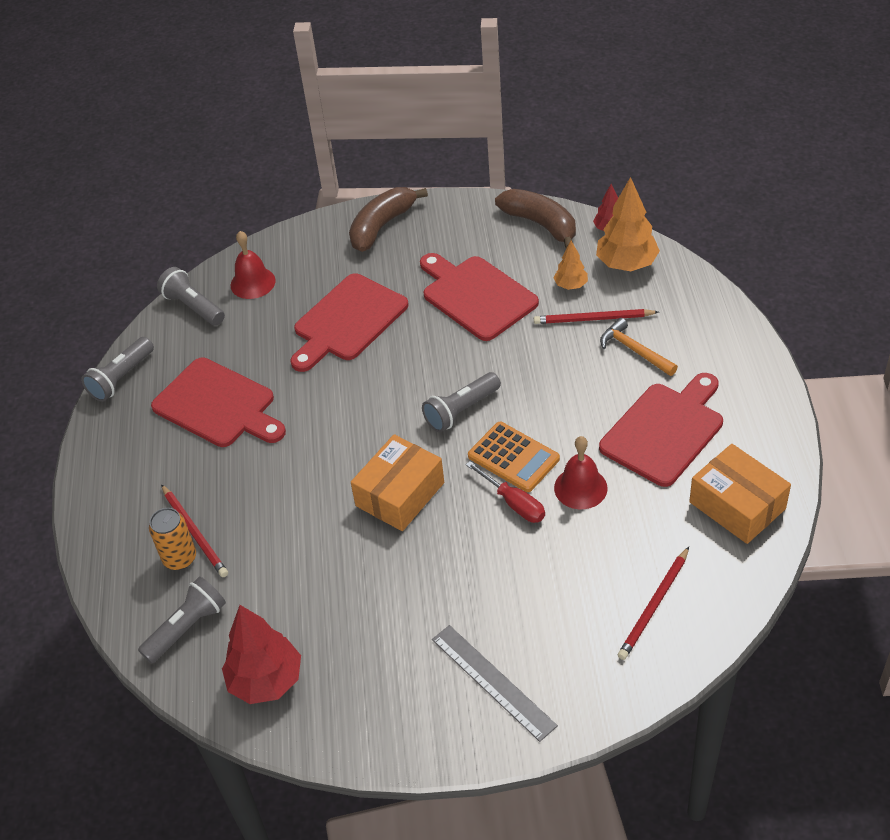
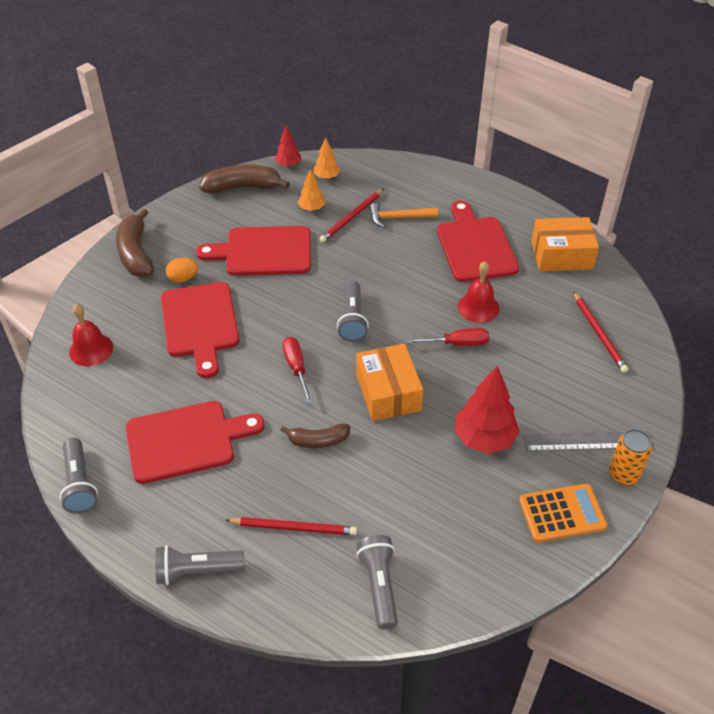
camera: 55 degrees left, 0 degrees up
orange can [149,508,196,570] -> orange can moved to [609,429,652,485]
grey flashlight [157,267,225,326] -> grey flashlight moved to [156,545,245,585]
red tree [222,605,301,704] -> red tree moved to [454,366,520,454]
orange calculator [468,422,560,492] -> orange calculator moved to [519,484,607,542]
orange tree [596,177,660,271] -> orange tree [314,138,340,179], size x0.54
none -> orange egg [166,258,198,283]
none -> brown banana [281,423,351,448]
none -> red screwdriver [283,337,313,404]

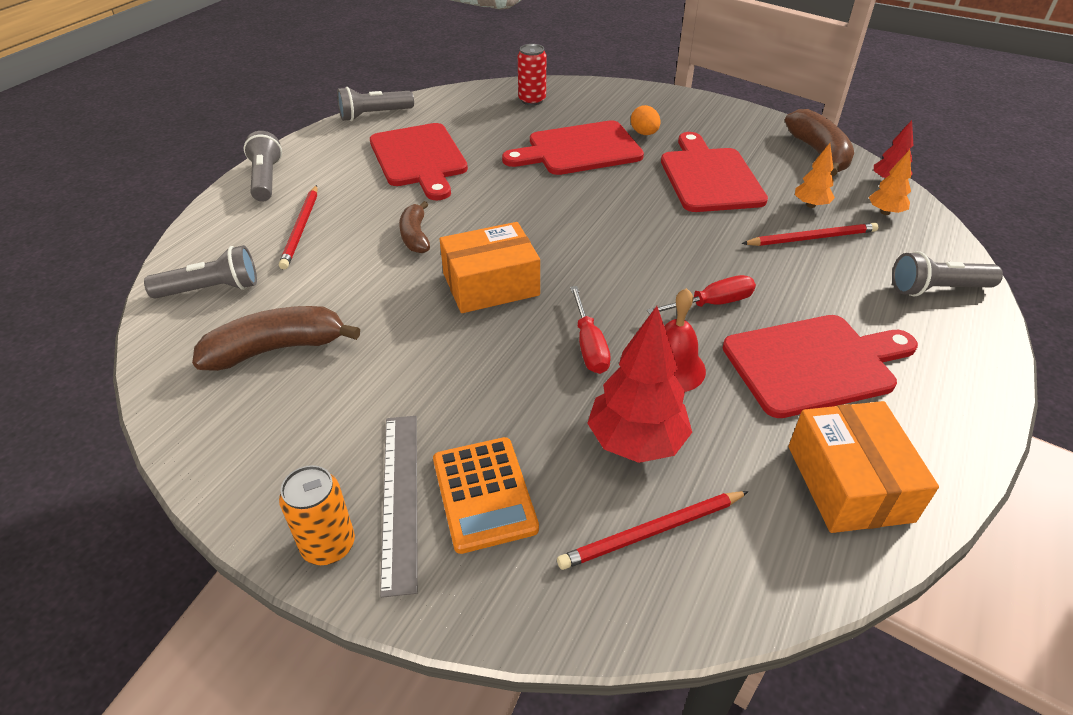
camera: 85 degrees right, 5 degrees down
red bell [69,304,113,366] -> red can [518,44,546,105]
brown banana [116,208,154,277] -> brown banana moved to [192,306,360,371]
red screwdriver [283,337,313,404] -> red screwdriver moved to [647,275,756,314]
red pencil [320,189,384,242] -> red pencil turned 135 degrees clockwise [742,223,878,246]
grey flashlight [337,280,369,342] -> grey flashlight moved to [892,251,1003,296]
orange hammer [370,203,438,228] -> none
red tree [454,366,520,454] -> red tree moved to [587,306,692,463]
orange calculator [519,484,607,542] -> orange calculator moved to [433,437,539,554]

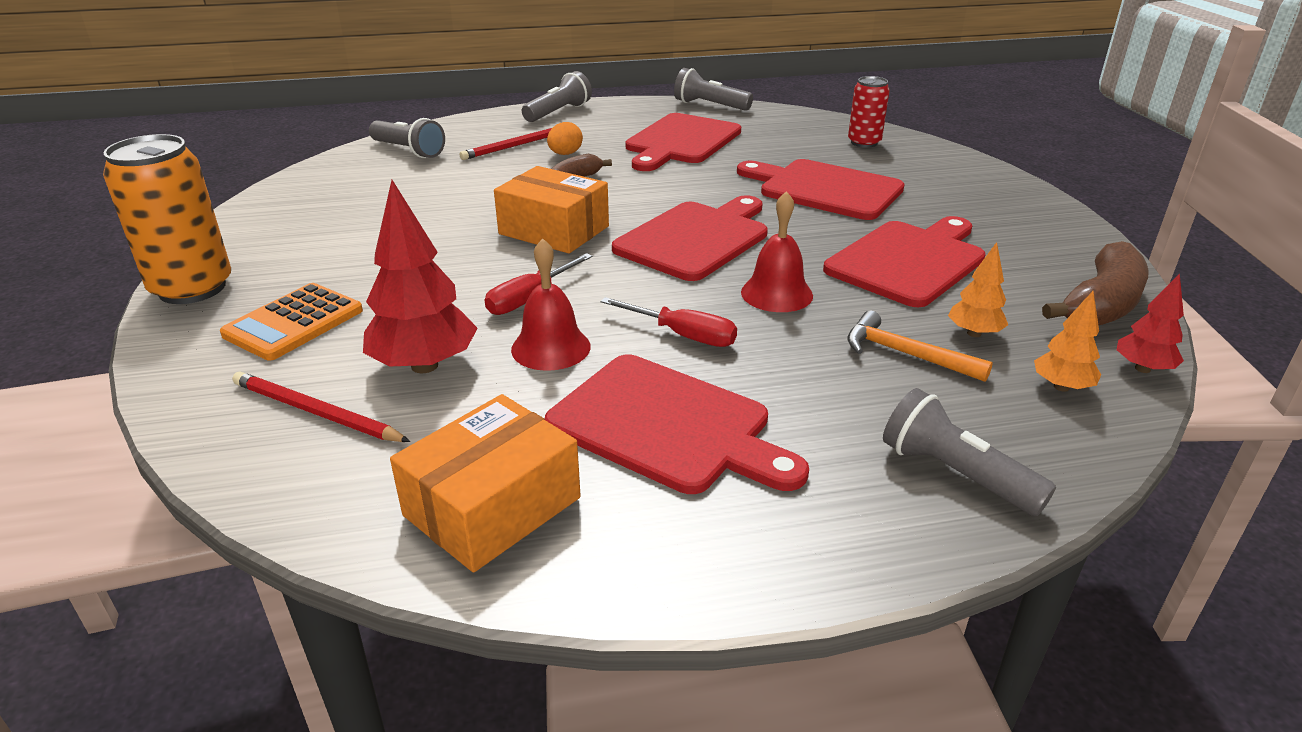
camera: 50 degrees right, 10 degrees down
brown banana [192,306,360,371] -> none
orange can [279,465,355,565] -> orange can [103,134,231,304], size x1.71
grey ruler [380,416,418,598] -> none
orange egg [631,105,661,135] -> orange egg moved to [547,122,583,155]
red pencil [742,223,878,246] -> orange hammer [847,311,993,382]
none -> red cutting board [612,195,768,281]
none -> red bell [741,191,813,312]

